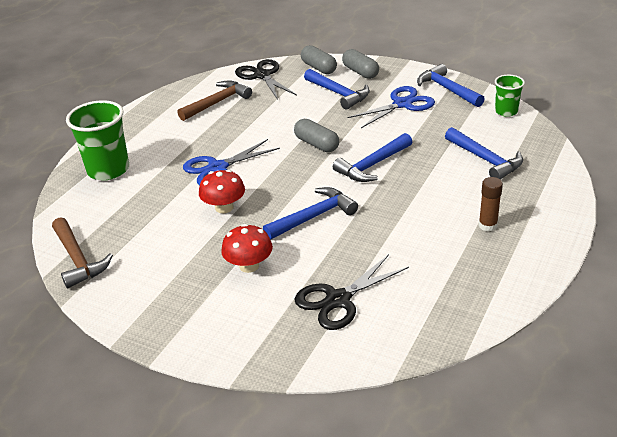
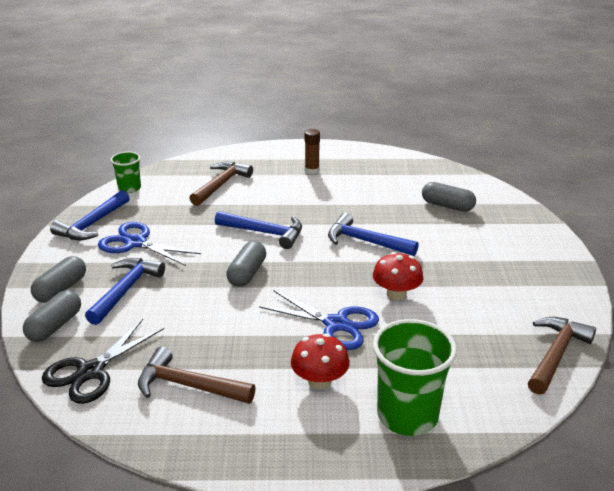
camera: 120 degrees left, 5 degrees down
red mushroom [221,224,273,273] -> red mushroom moved to [291,334,350,390]
black scissors [294,254,409,330] -> grey capsule [422,182,476,212]
blue hammer [445,127,523,180] -> brown hammer [189,162,253,206]

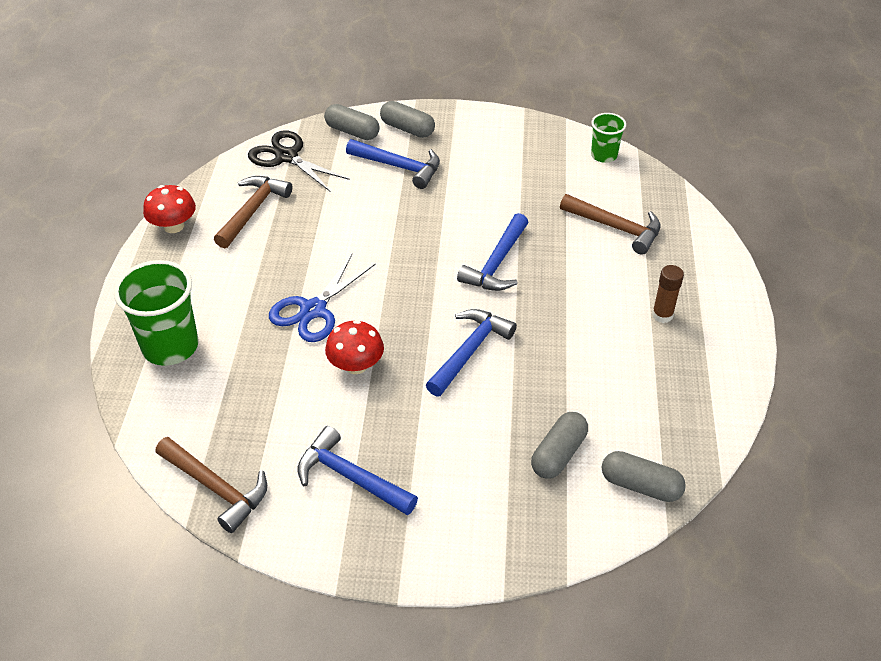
camera: 95 degrees right, 15 degrees up
blue hammer [50,190,130,240] -> blue hammer moved to [297,426,418,515]
blue scissors [98,222,201,266] -> none
grey capsule [226,241,266,287] -> grey capsule moved to [602,451,686,502]
red mushroom [291,334,350,390] -> red mushroom moved to [143,185,196,233]

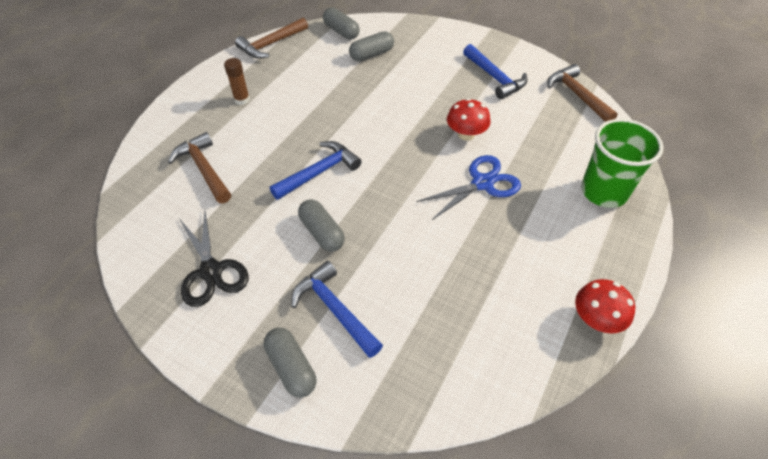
camera: 155 degrees left, 5 degrees up
brown hammer [214,176,292,248] -> brown hammer moved to [235,18,308,59]
black scissors [248,131,350,192] -> black scissors moved to [179,210,248,307]
grey capsule [324,104,380,140] -> grey capsule moved to [298,199,345,252]
blue hammer [426,309,517,396] -> none
green cup [591,113,626,163] -> none

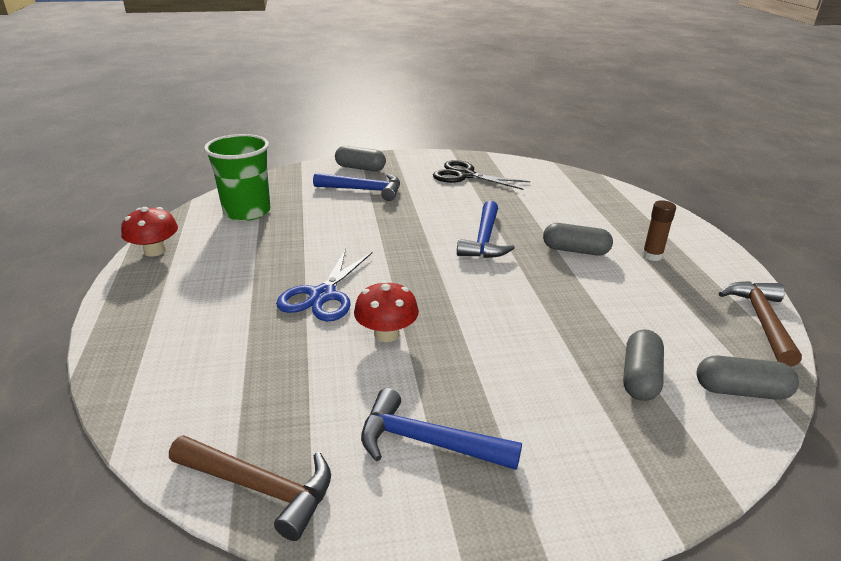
camera: 140 degrees right, 20 degrees down
brown hammer [168,132,231,203] -> none
grey capsule [298,199,345,252] -> grey capsule moved to [543,223,613,256]
green cup [581,119,663,208] -> green cup moved to [204,134,270,221]

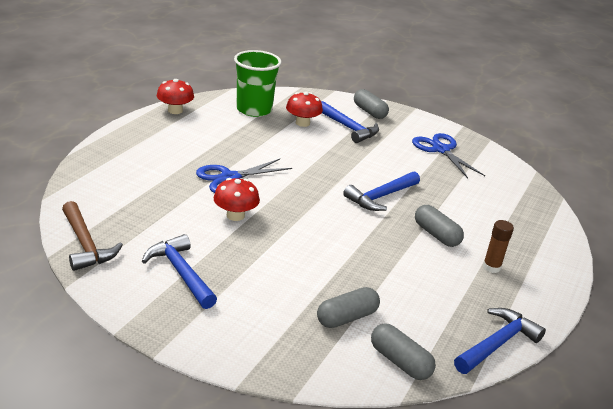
camera: 35 degrees right, 0 degrees up
black scissors [433,160,530,190] -> blue scissors [412,133,485,178]
brown hammer [718,281,802,367] -> blue hammer [454,308,546,374]
none -> red mushroom [286,92,323,127]

